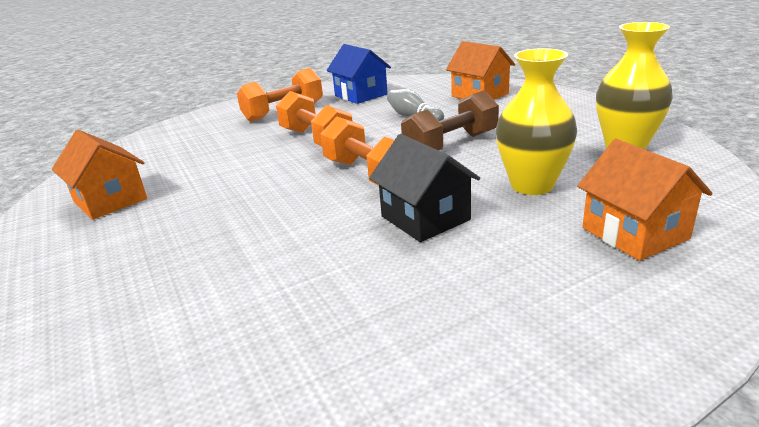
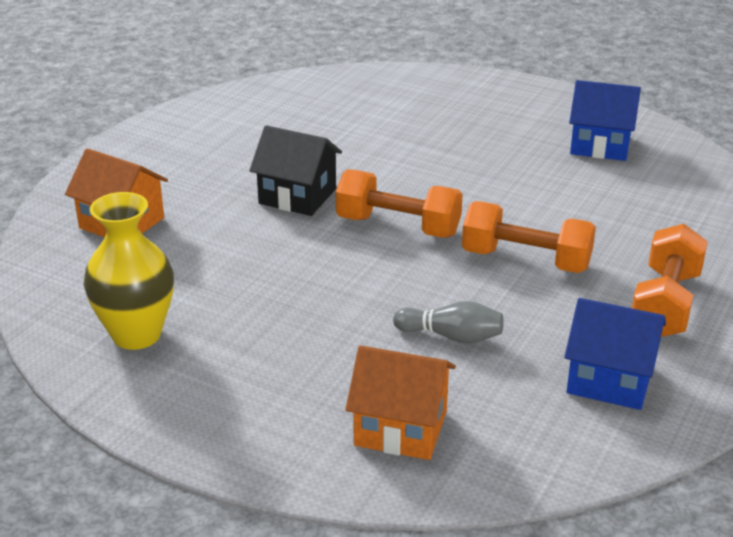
camera: 145 degrees right, 5 degrees up
orange house [52,130,147,220] -> blue house [569,80,641,161]
brown dumbbell [401,90,499,151] -> none
yellow vase [496,48,577,195] -> none

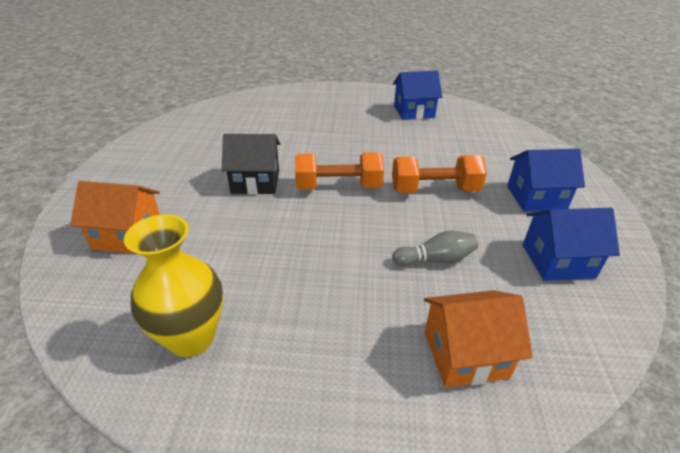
camera: 25 degrees left, 5 degrees up
orange dumbbell [632,224,708,337] -> blue house [507,149,585,212]

